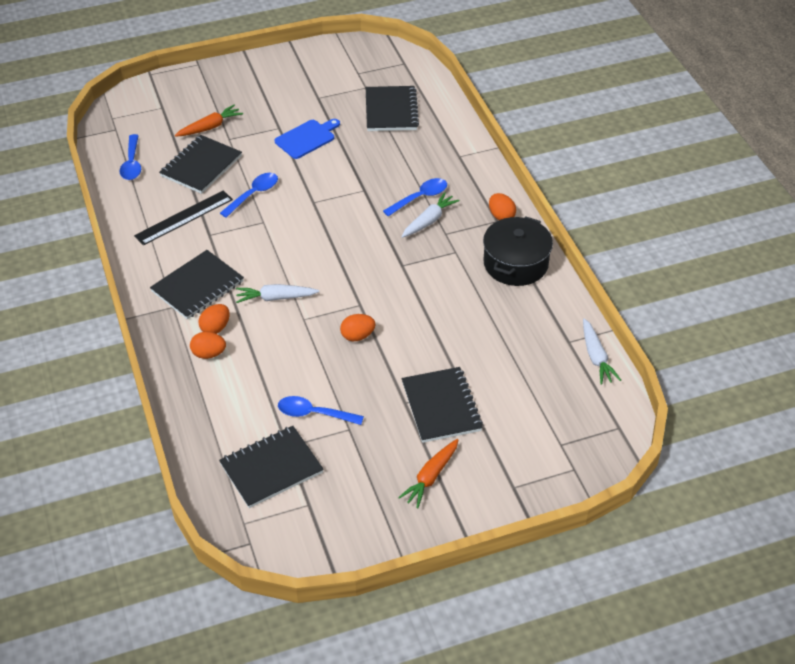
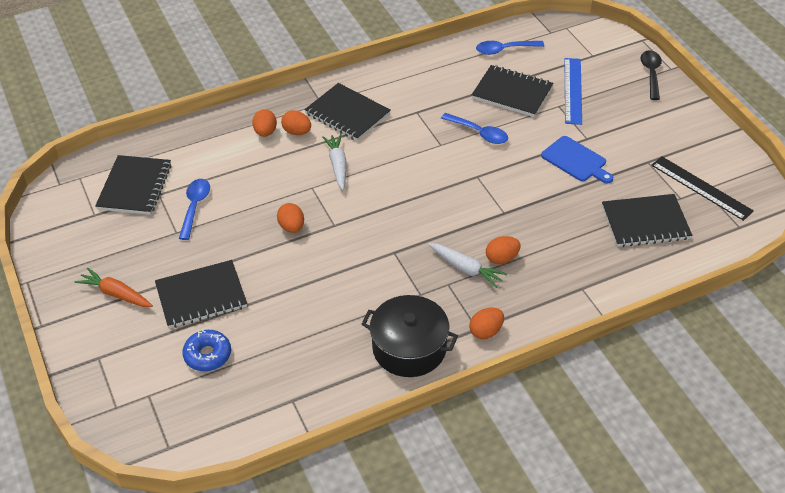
camera: 85 degrees right, 0 degrees up
black ruler [134,190,233,246] -> black ruler moved to [651,156,754,221]
orange carrot [175,105,243,137] -> blue ruler [564,58,582,125]
black notebook [219,426,324,508] -> black notebook turned 45 degrees clockwise [95,155,171,215]
blue spoon [383,178,447,216] -> orange egg [486,236,521,265]
white carrot [583,318,621,385] -> none
none -> blue donut [182,330,231,371]
none -> black spoon [641,50,662,100]

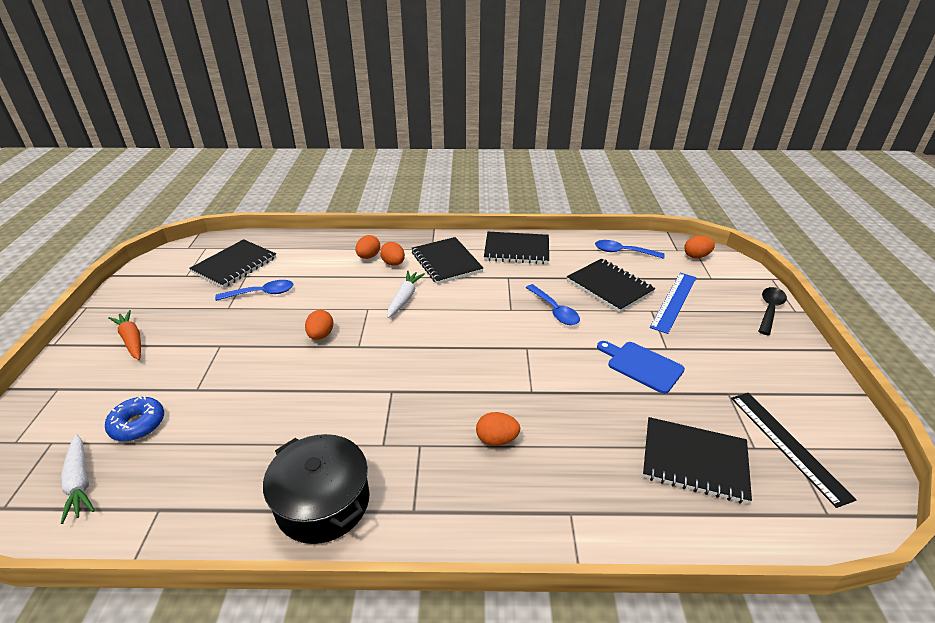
camera: 25 degrees right, 10 degrees down
black notebook [155,260,247,328] -> black notebook moved to [484,232,549,264]
blue spoon [179,179,210,240] -> blue spoon turned 45 degrees clockwise [215,280,294,301]
white carrot [428,243,507,288] -> white carrot moved to [60,434,95,524]
orange egg [469,307,504,339] -> orange egg moved to [684,236,715,258]
blue cutting board [541,136,613,184] -> blue cutting board turned 150 degrees clockwise [597,341,685,394]

